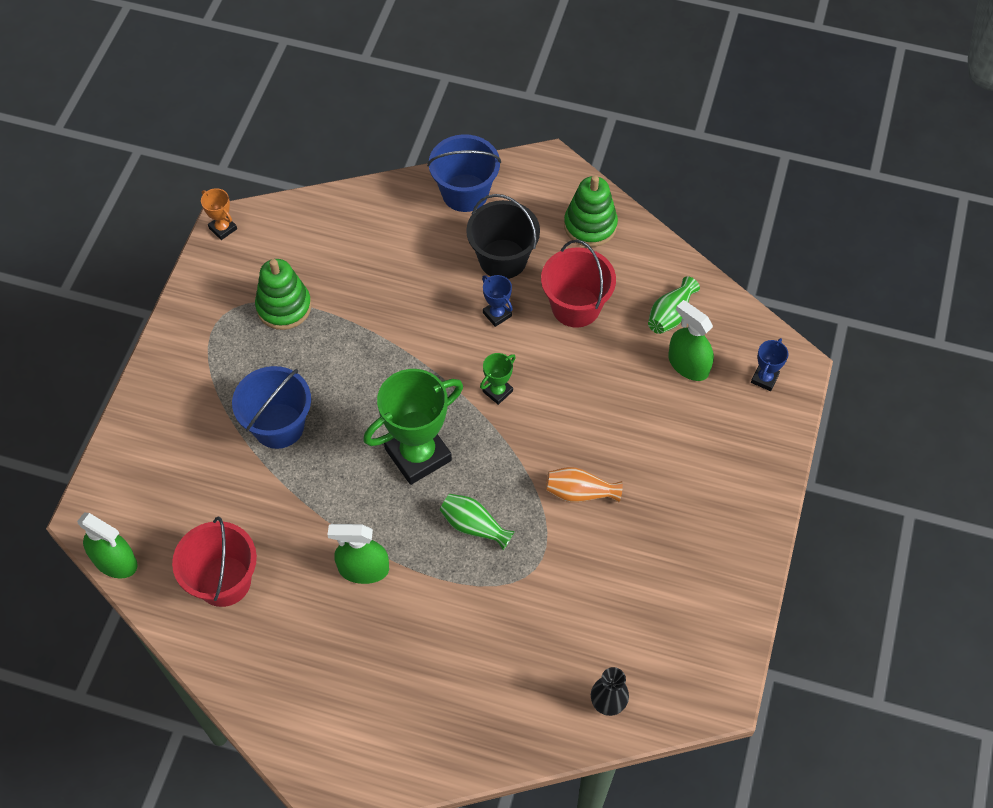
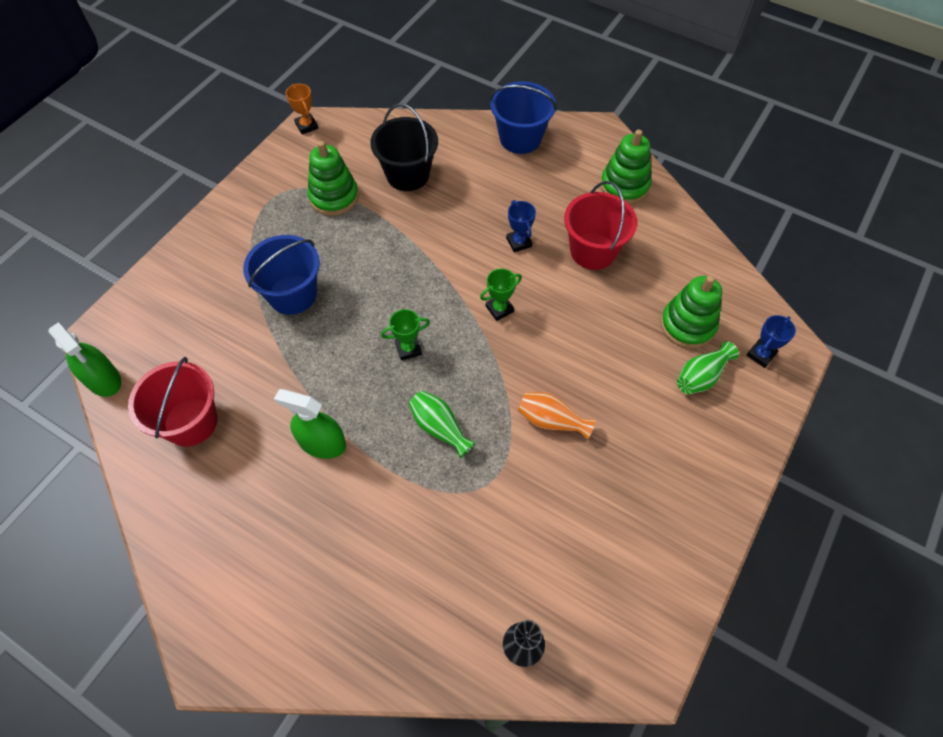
camera: 15 degrees right, 0 degrees up
green trophy [363,369,463,485] -> green trophy [381,309,430,361], size x0.46
black bucket [466,194,540,279] -> black bucket moved to [370,103,438,191]
green vase [648,276,700,334] -> green vase moved to [677,341,739,394]
green spray bottle [668,300,714,381] -> green stacking toy [661,275,722,348]

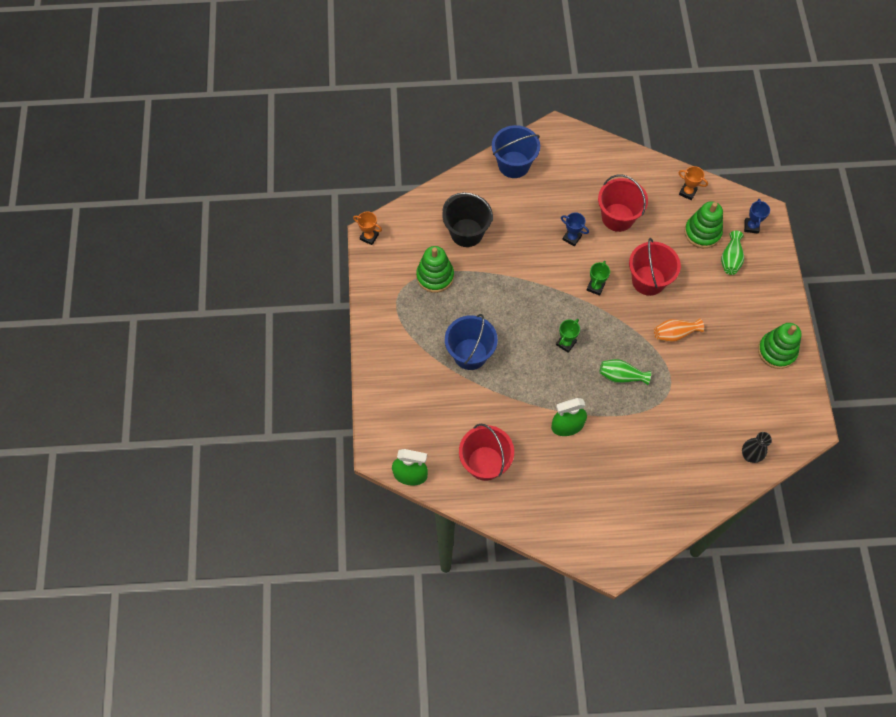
camera: 35 degrees left, 5 degrees up
green stacking toy [601,129,651,204] -> green stacking toy moved to [758,323,802,369]
none -> red bucket [629,238,681,296]
none -> orange trophy [678,166,708,200]

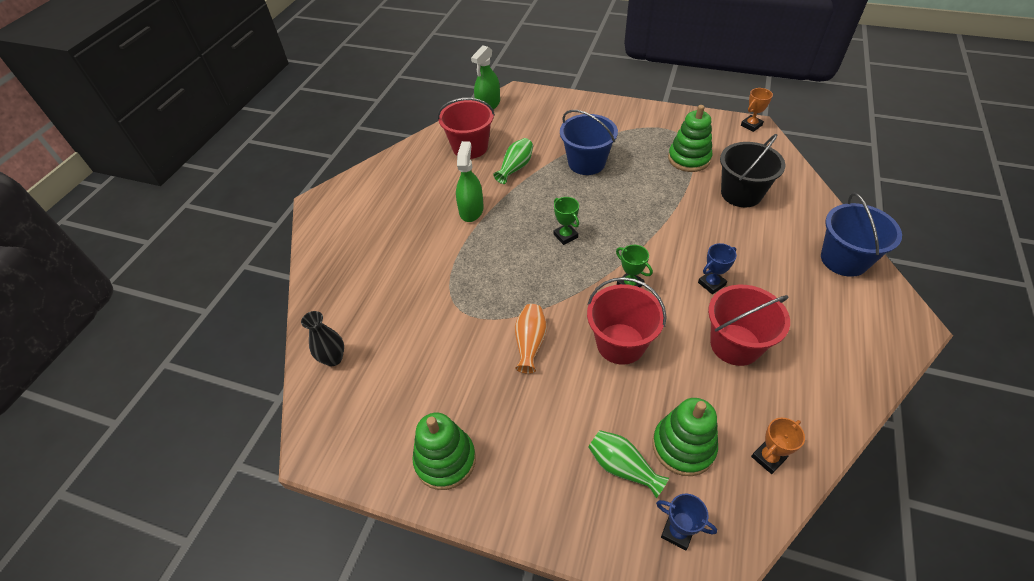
camera: 115 degrees right, 15 degrees down
green vase [600,359,651,385] -> green vase moved to [493,138,533,184]

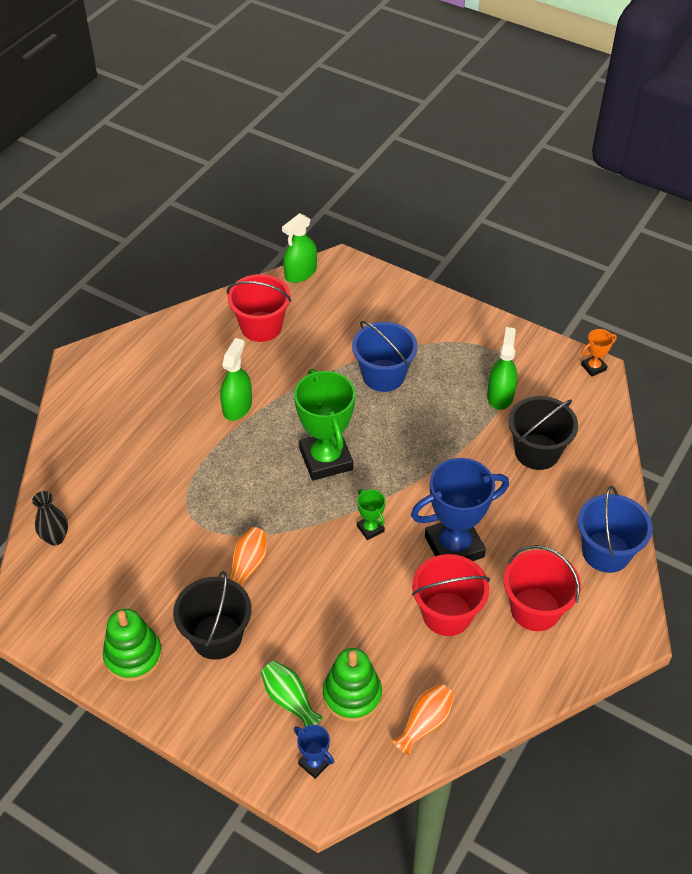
camera: 10 degrees right, 0 degrees up
green vase [493,138,533,184] -> none
green trophy [553,197,579,245] -> green trophy [294,369,355,481], size x2.20
red bucket [587,277,667,365] -> red bucket moved to [504,545,581,631]
green stacking toy [668,105,712,172] -> green spray bottle [487,327,517,410]
blue trophy [698,243,737,294] -> blue trophy [411,458,509,561], size x2.20
orange trophy [751,418,805,474] -> orange vase [392,683,455,755]
none -> black bucket [173,571,252,660]

